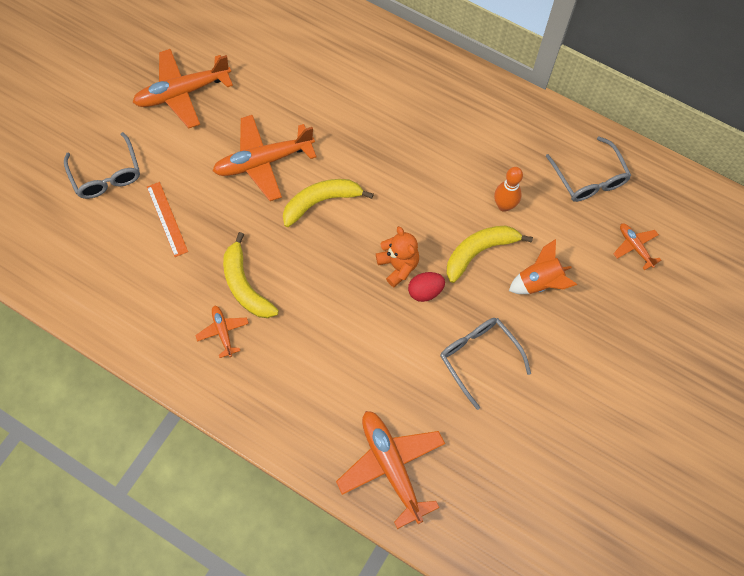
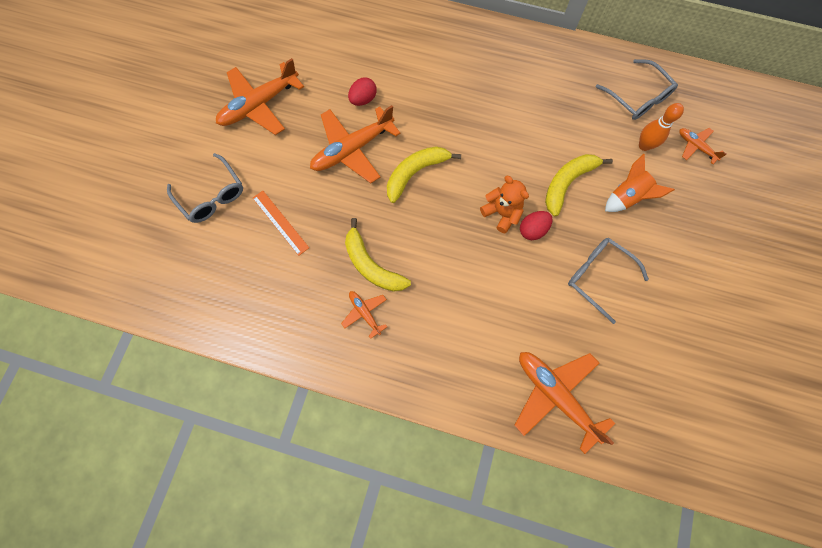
camera: 15 degrees left, 5 degrees up
orange bowling pin [494,167,523,212] -> orange bowling pin moved to [639,103,684,151]
none -> red egg [348,77,377,106]

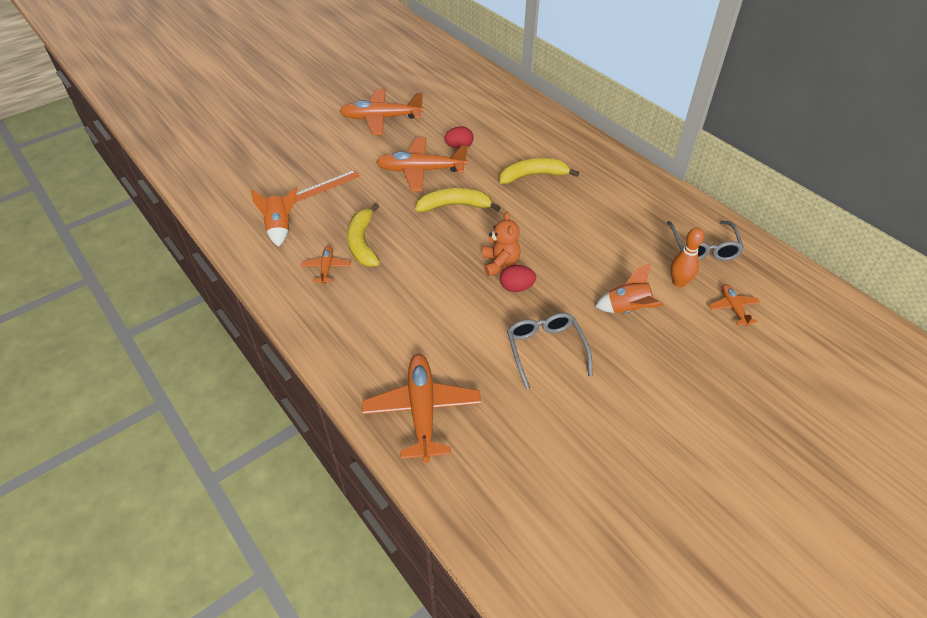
camera: 35 degrees right, 25 degrees down
grey glasses [167,153,243,223] -> none
orange ruler [253,191,309,256] -> orange ruler turned 60 degrees clockwise [295,170,360,203]
yellow banana [545,154,613,216] -> yellow banana moved to [500,158,579,184]
none -> orange rocket [251,187,297,247]

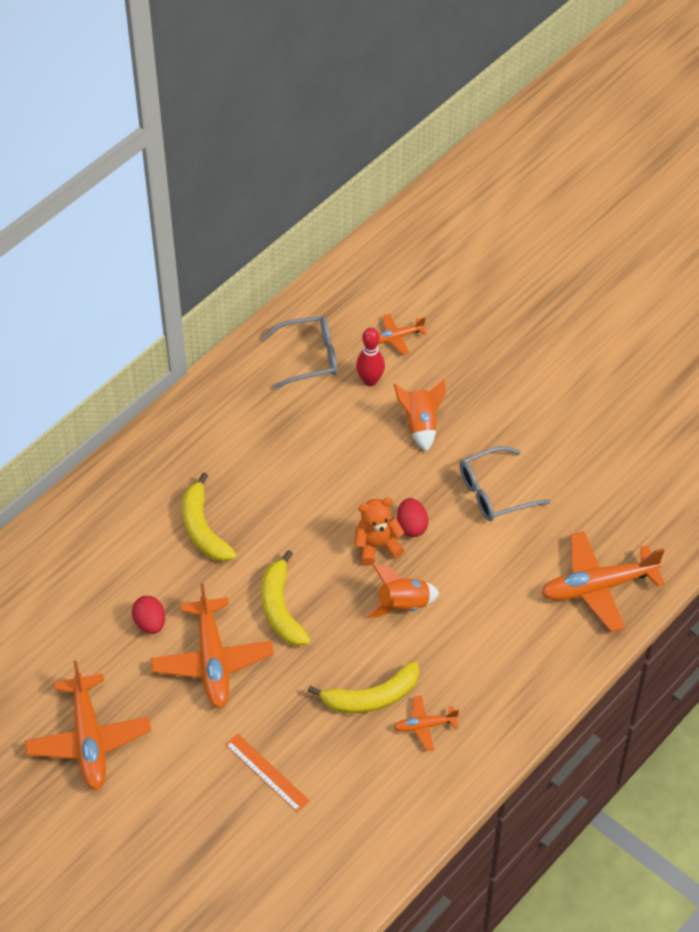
camera: 100 degrees left, 5 degrees up
orange rocket [251,187,297,247] -> orange rocket moved to [366,564,439,618]
orange bowling pin [671,228,704,287] -> red bowling pin [356,328,385,386]

